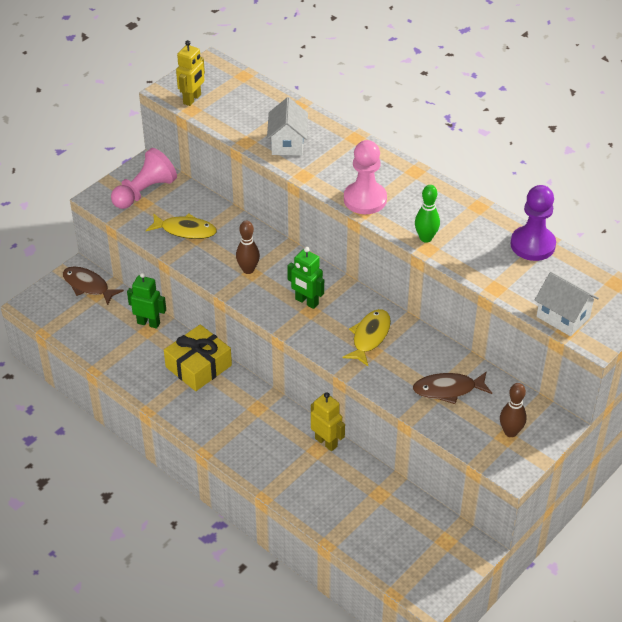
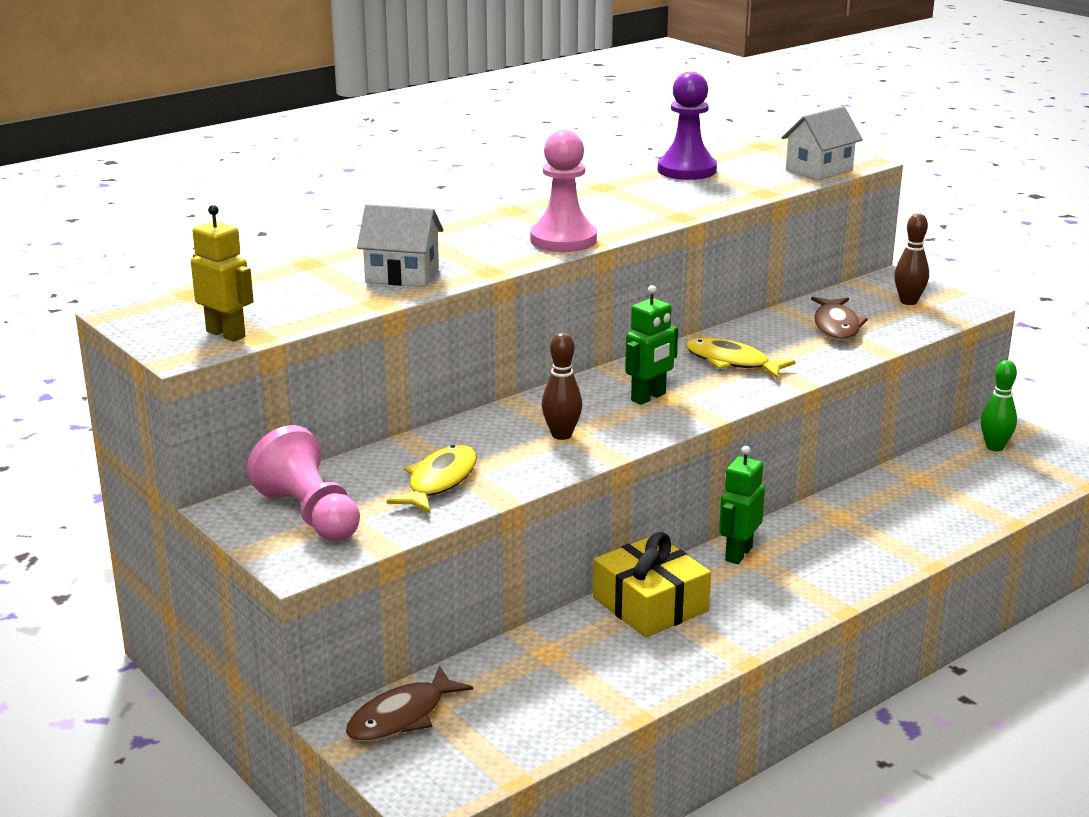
camera: 80 degrees left, 20 degrees down
green robot [127,273,166,329] -> green robot moved to [719,446,765,564]
yellow robot [311,392,345,451] -> none
green bowling pin [415,185,440,243] -> green bowling pin moved to [981,360,1017,451]

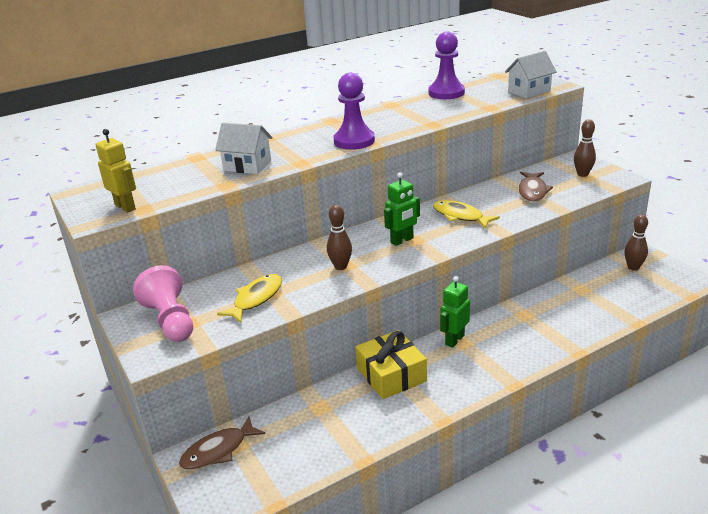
camera: 10 degrees right, 5 degrees up
pink pawn [530,130,597,252] -> purple pawn [334,73,375,150]
green bowling pin [981,360,1017,451] -> brown bowling pin [624,214,648,271]

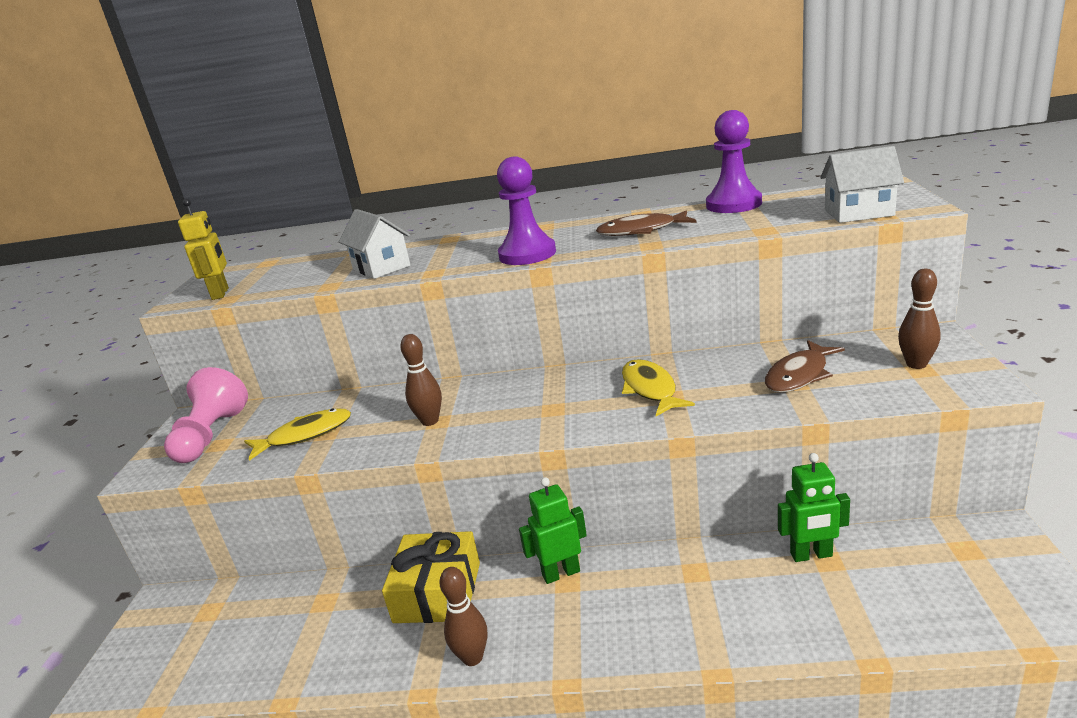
camera: 35 degrees right, 5 degrees down
brown fish [179,416,265,470] -> brown fish moved to [596,210,697,236]
green robot [384,172,420,246] -> green robot moved to [778,453,850,562]
brown bowling pin [624,214,648,271] -> brown bowling pin moved to [439,567,487,666]

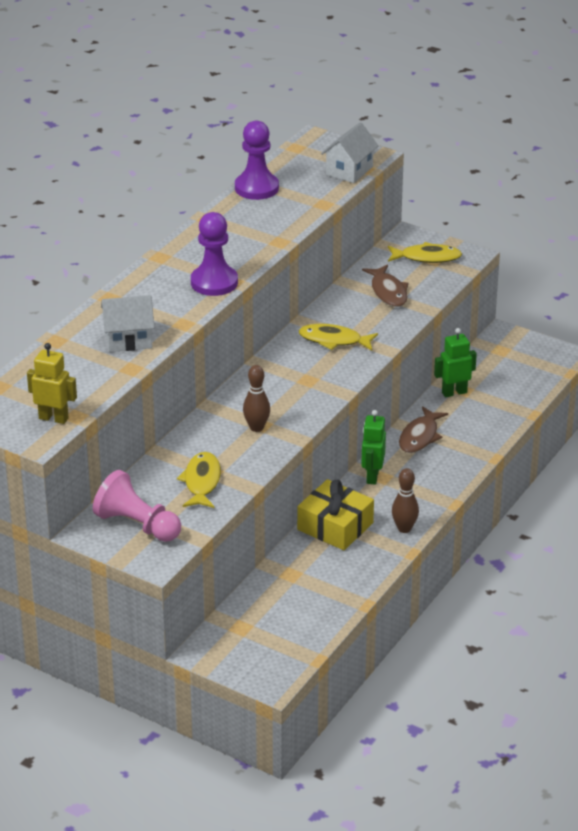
camera: 65 degrees left, 10 degrees up
brown fish [596,210,697,236] -> brown fish moved to [399,406,448,453]
green robot [778,453,850,562] -> green robot turned 135 degrees counterclockwise [434,328,477,397]
brown bowling pin [898,269,941,369] -> yellow fish [388,242,462,263]

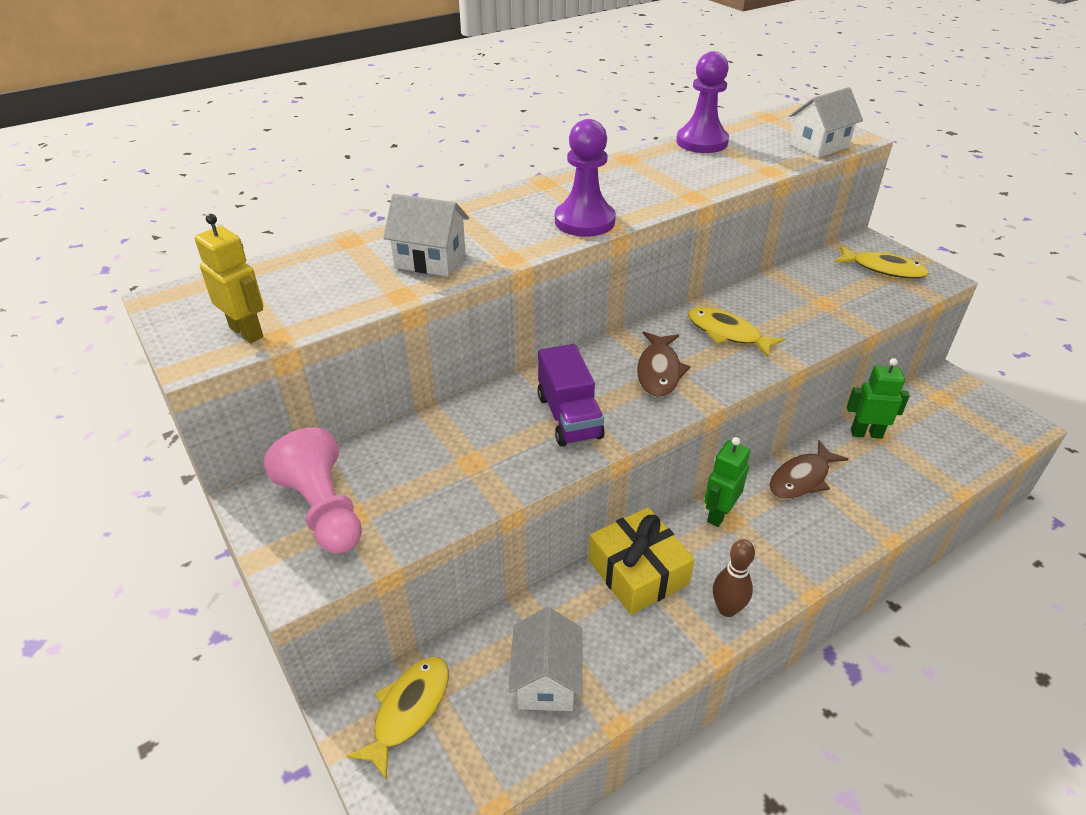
camera: 25 degrees right, 5 degrees up
yellow fish [177,452,221,508] -> yellow fish moved to [346,657,449,781]
brown bowling pin [243,365,270,432] -> purple truck [537,344,605,447]
brown fish [362,264,409,307] -> brown fish moved to [637,331,691,397]
none -> white house [509,607,582,711]

